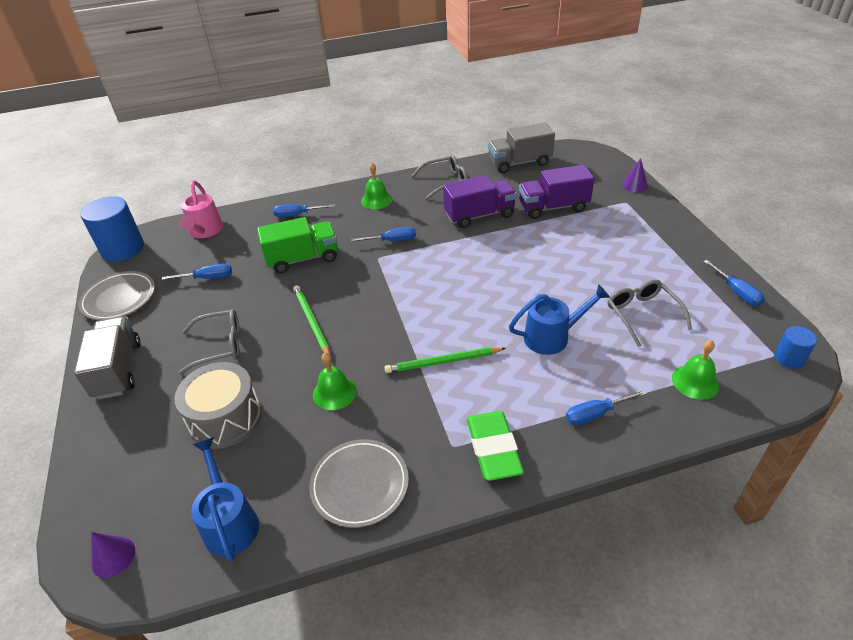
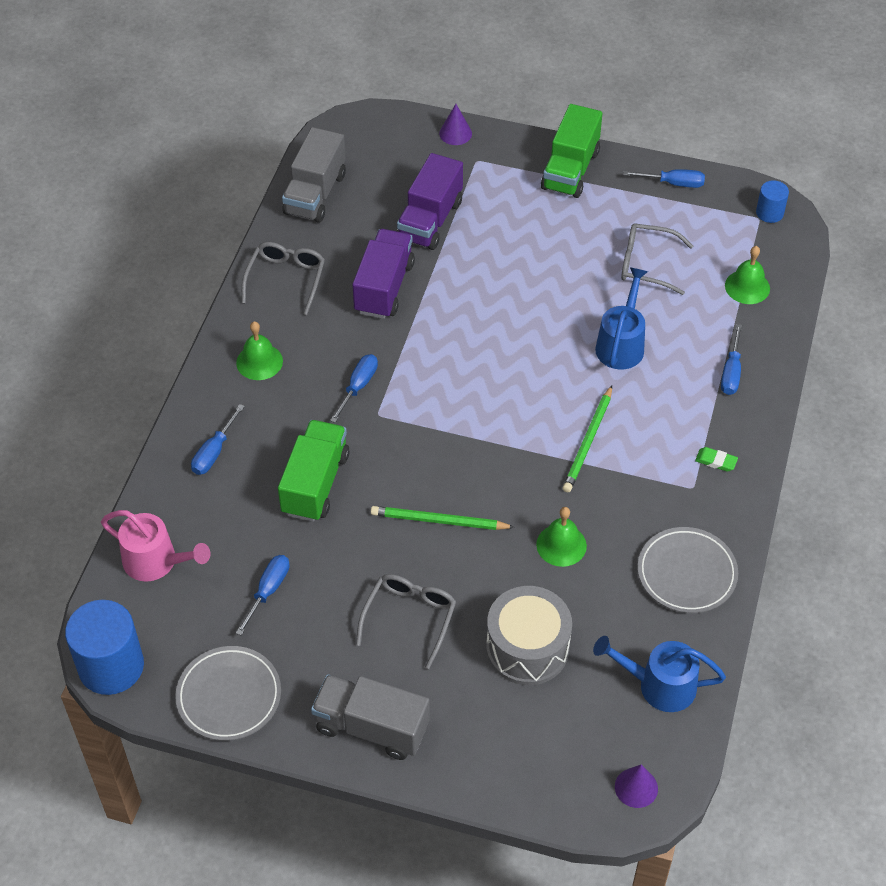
camera: 60 degrees left, 10 degrees up
green eraser [467,411,524,481] -> green eraser [695,447,738,472], size x0.45
none -> green truck [541,104,602,198]

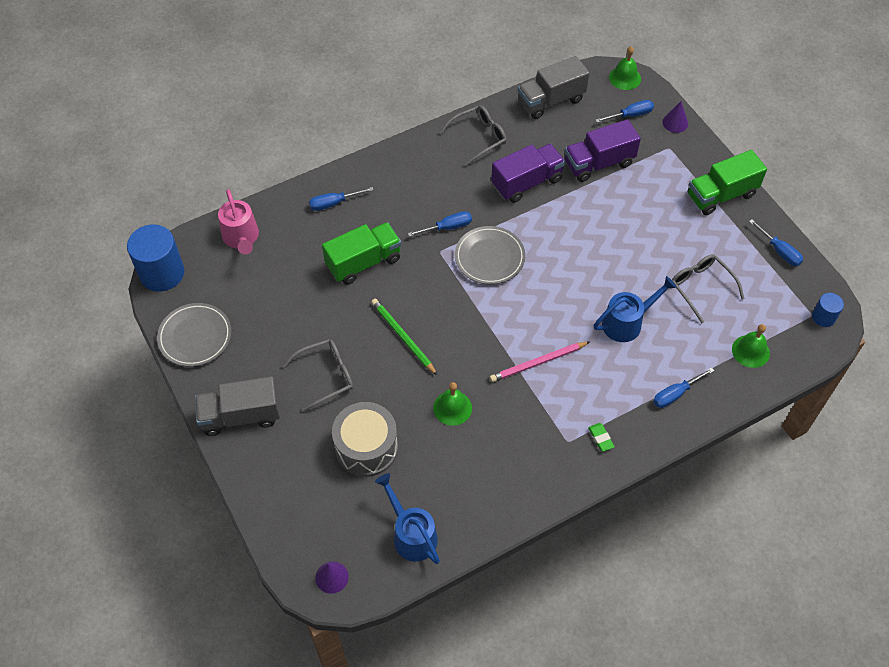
camera: 45 degrees right, 5 degrees up
green bell [236,321,283,380] -> green bell moved to [609,46,641,90]
blue screwdriver [236,555,289,636] -> blue screwdriver moved to [595,100,654,123]
grey truck [311,674,430,760] -> grey truck turned 75 degrees counterclockwise [195,376,280,436]
green pencil [562,385,612,492] -> pink pencil [490,341,590,382]
grey plate [637,527,738,613] -> grey plate moved to [455,226,525,285]

